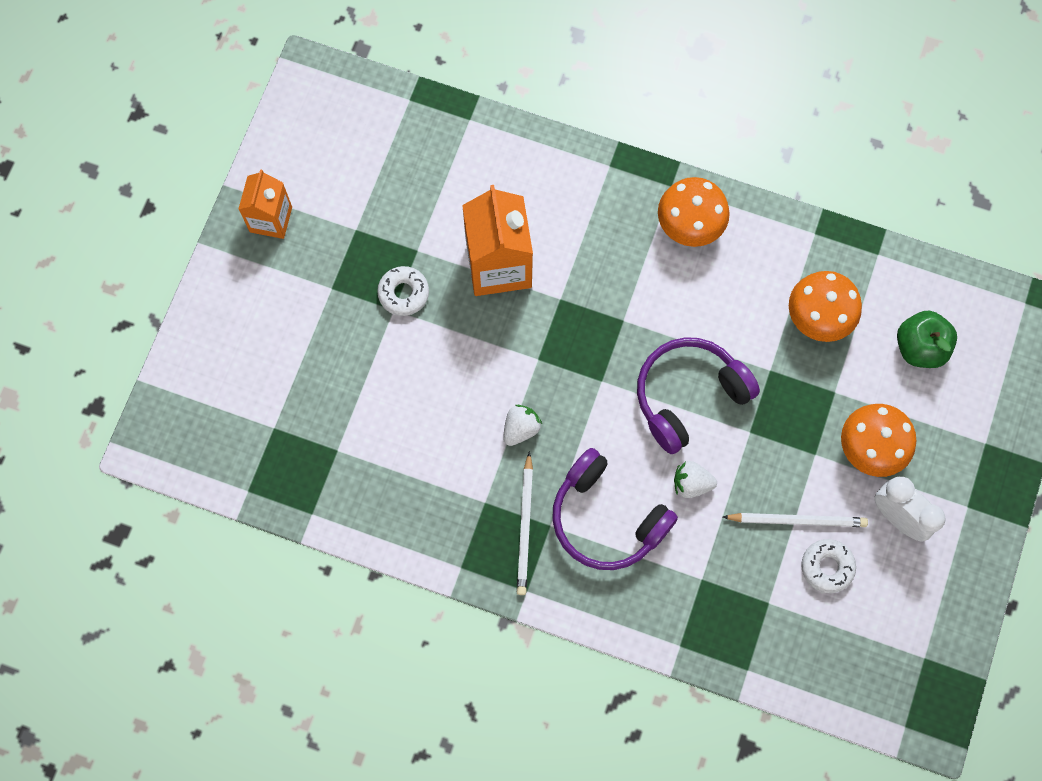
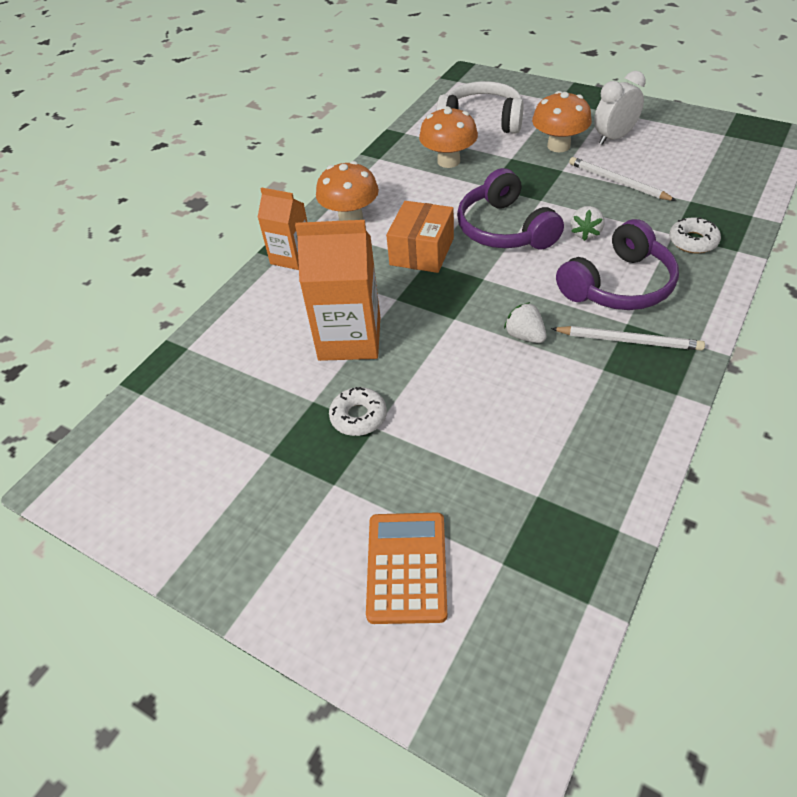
camera: 75 degrees left, 25 degrees down
orange carton [238,169,292,239] -> orange carton moved to [257,187,307,270]
white pencil [723,513,868,527] -> white pencil turned 60 degrees counterclockwise [569,157,677,201]
white donut [801,539,856,593] -> white donut moved to [669,217,721,253]
green apple [897,311,957,368] -> white headphones [436,81,524,134]
none -> orange calculator [366,513,447,624]
none -> orange box [386,201,454,273]

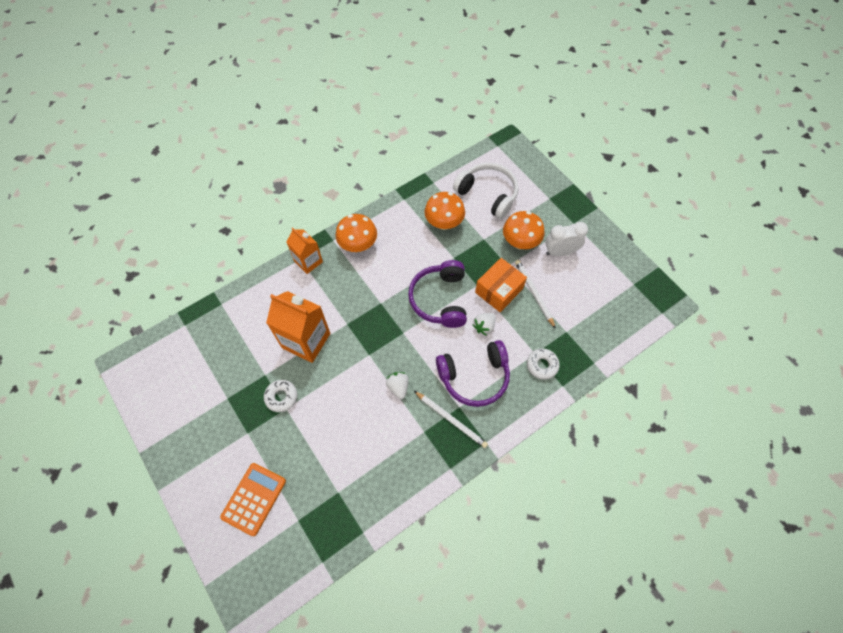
camera: 20 degrees right, 15 degrees up
orange box [386,201,454,273] -> orange box moved to [475,258,527,312]

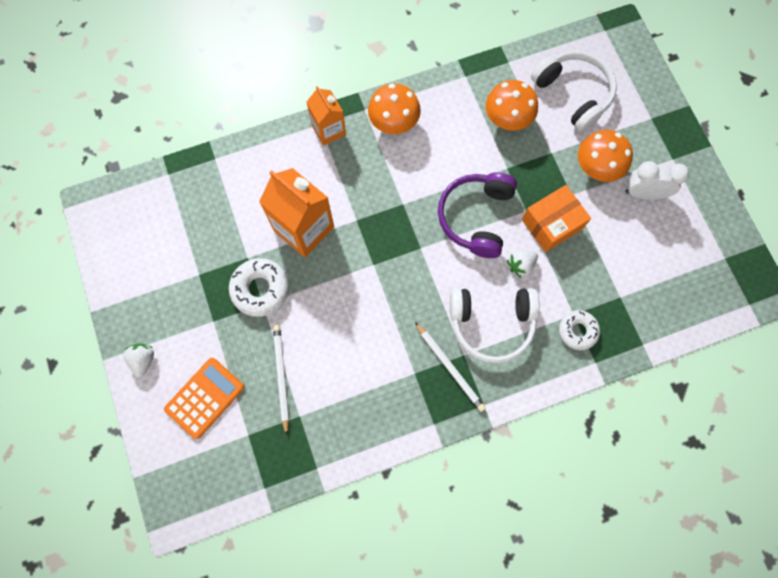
camera: 15 degrees right, 10 degrees up
white donut [264,380,298,412] -> white donut [229,258,289,317], size x1.50
white strawberry [386,372,409,399] -> white strawberry moved to [123,343,154,378]
purple headphones [436,340,510,407] -> white headphones [450,288,539,363]
white pencil [515,260,556,329] -> white pencil moved to [273,325,289,435]

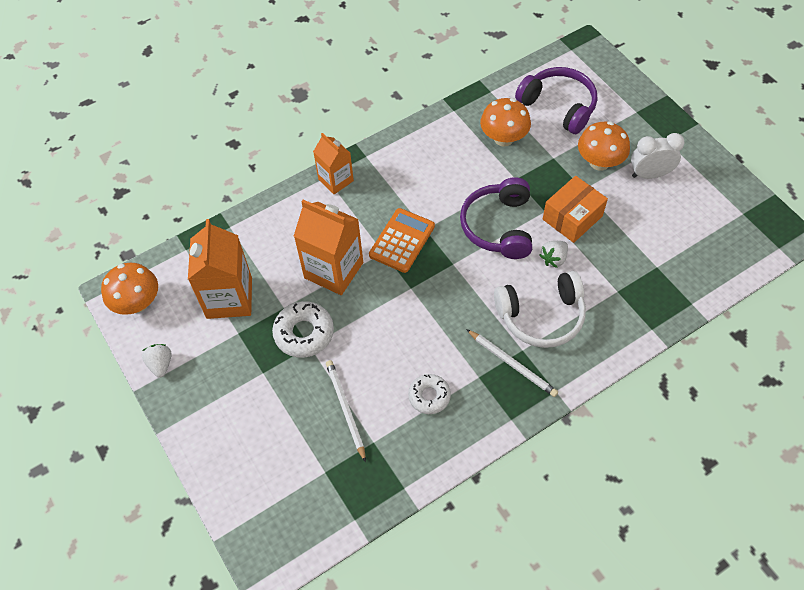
camera: 10 degrees left, 15 degrees down
white strawberry [123,343,154,378] -> white strawberry moved to [142,344,172,378]
orange calculator [164,358,245,439] -> orange calculator moved to [369,208,435,273]
orange mushroom [368,83,421,134] -> orange mushroom moved to [101,263,158,315]
white headphones [531,51,617,132] -> purple headphones [515,67,597,134]
white donut [559,310,600,350] -> white donut moved to [408,374,451,414]
none -> orange carton [188,219,252,319]

